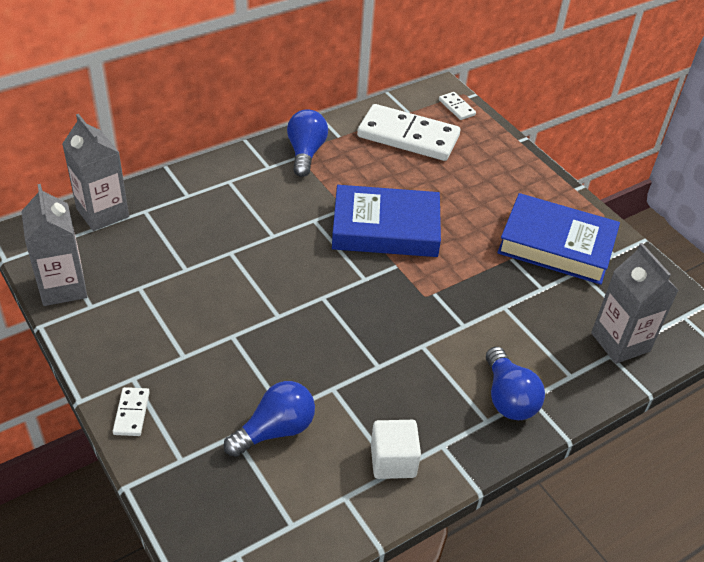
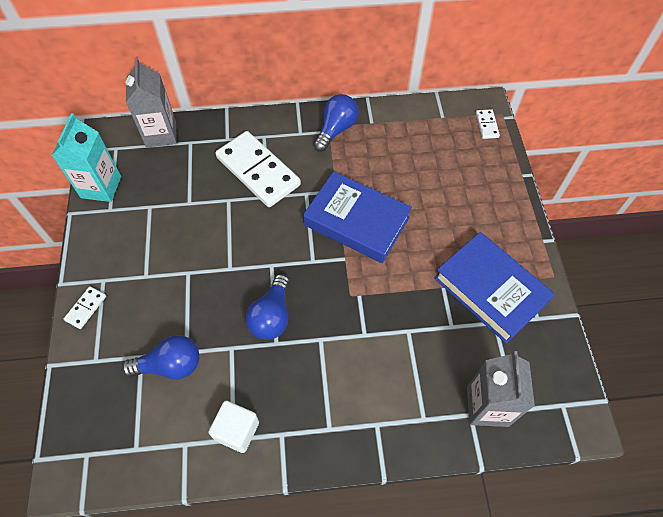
camera: 30 degrees right, 15 degrees up
grey carton [21,184,87,306] -> turquoise carton [52,113,121,202]
white domino [357,104,460,161] -> white domino moved to [216,131,301,207]
blue light bulb [486,347,545,420] -> blue light bulb moved to [246,274,290,340]

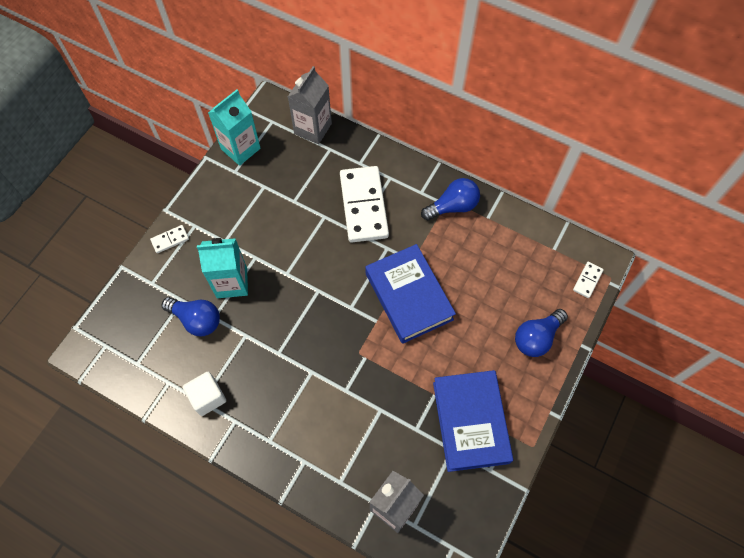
camera: 35 degrees right, 5 degrees up
blue light bulb [246,274,290,340] -> blue light bulb moved to [515,309,568,357]
none -> turquoise carton [197,238,248,298]

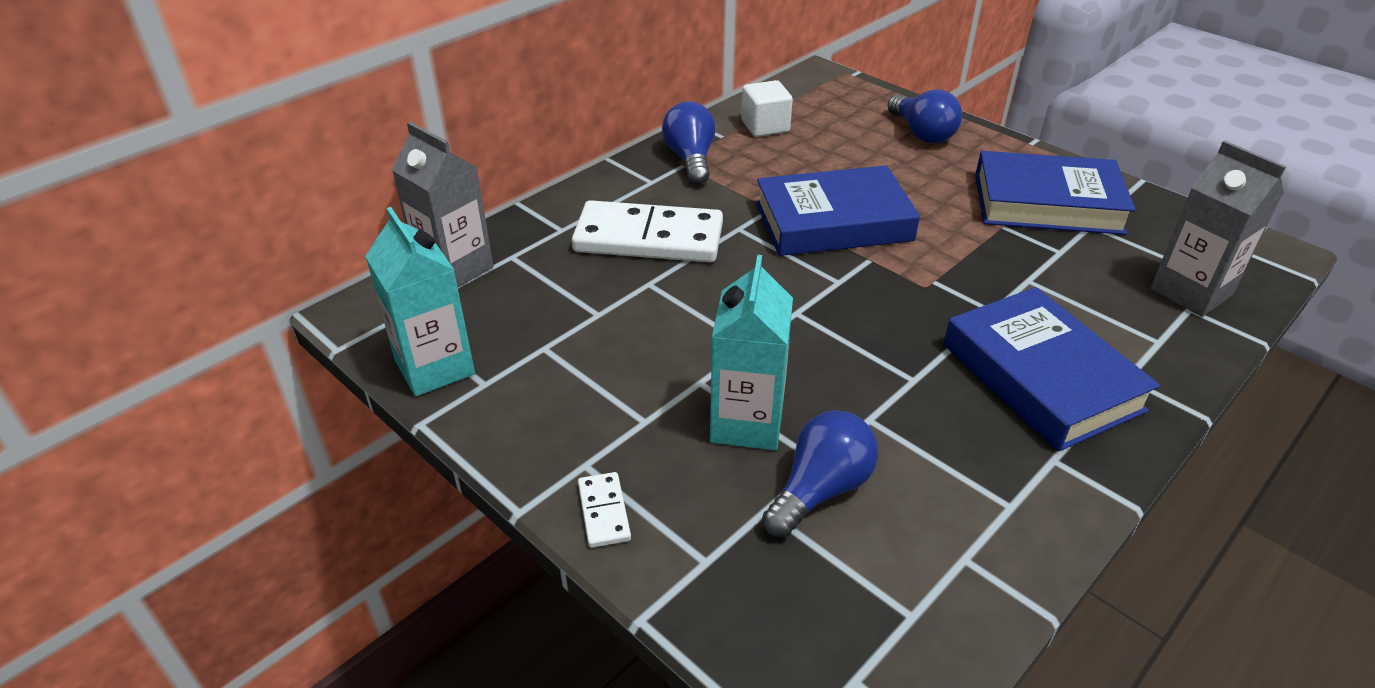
camera: 75 degrees left, 25 degrees down
white cube [183,372,226,416] -> white cube moved to [741,80,793,137]
white domino [573,262,604,298] -> none
none -> blue book [944,287,1160,452]

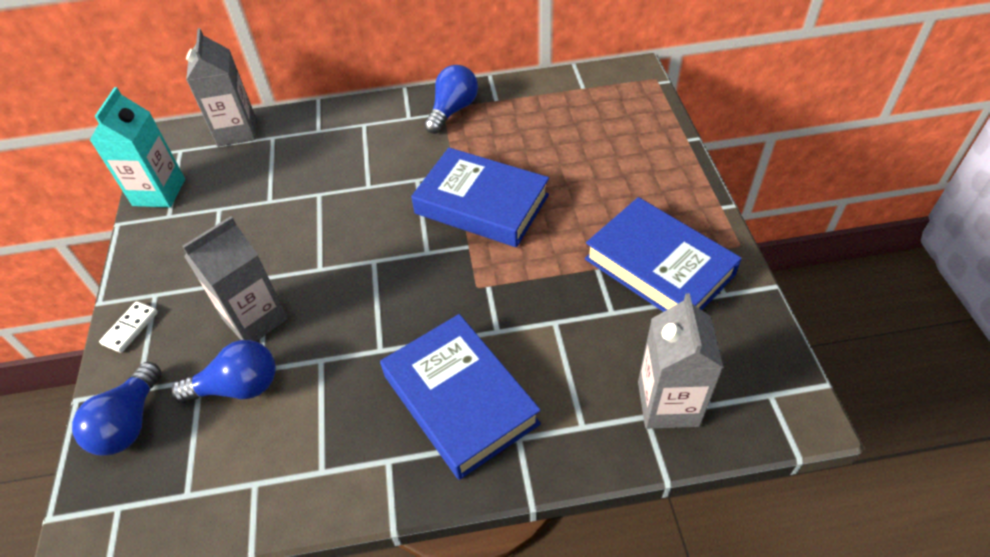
camera: 40 degrees right, 10 degrees up
white domino [572,200,723,262] -> none
turquoise carton [710,255,793,450] -> grey carton [182,216,288,342]
white cube [741,80,793,137] -> none
blue light bulb [888,89,962,143] -> blue light bulb moved to [72,362,162,455]
blue book [944,287,1160,452] -> blue book turned 45 degrees counterclockwise [380,314,541,480]

